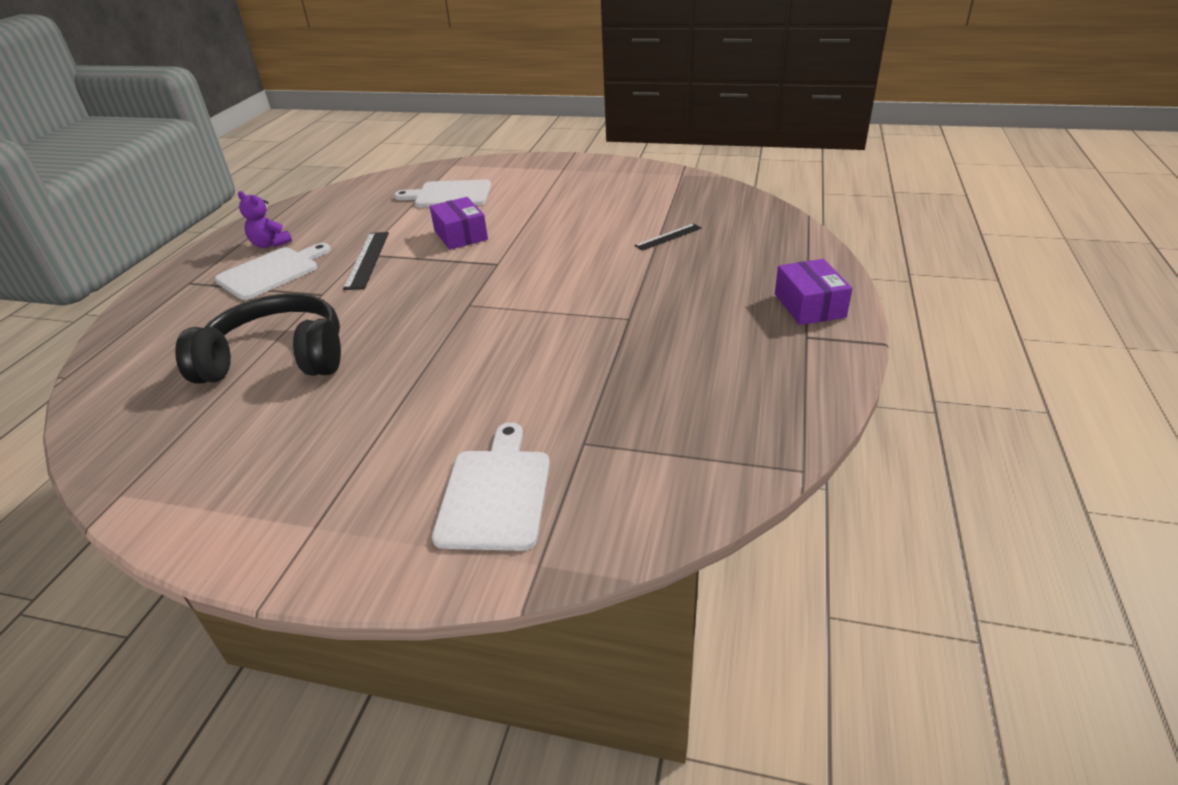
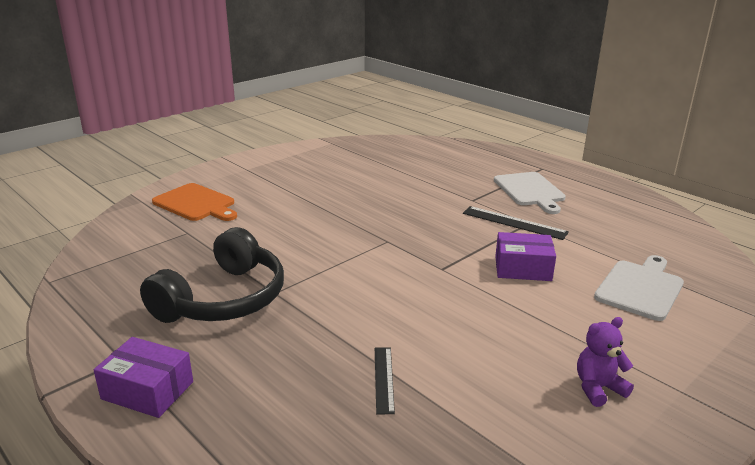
camera: 120 degrees right, 10 degrees down
black headphones [175,293,341,384] -> black headphones moved to [140,227,284,323]
purple teddy bear [238,191,292,248] -> purple teddy bear moved to [577,317,634,407]
white cutting board [432,422,550,551] -> orange cutting board [152,183,237,221]

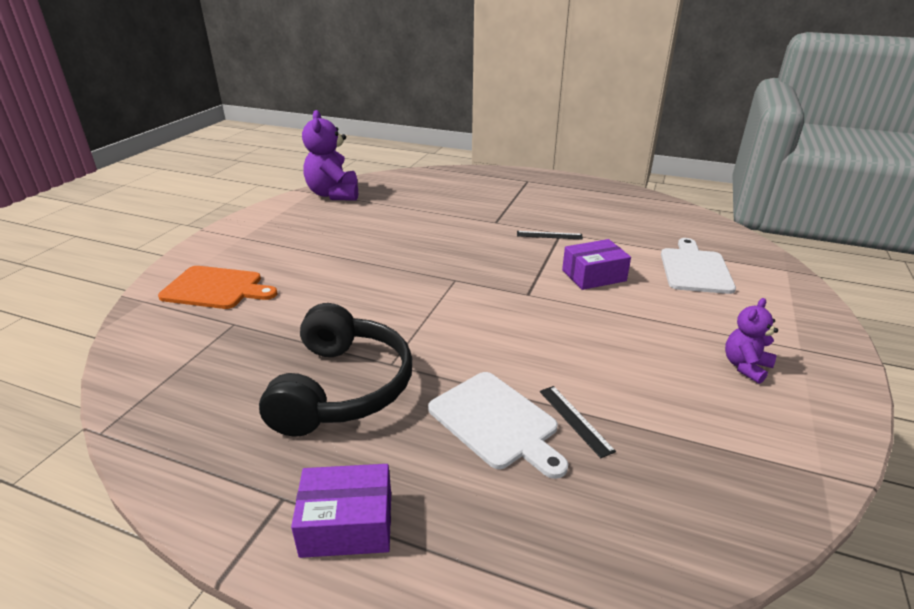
camera: 25 degrees left, 5 degrees up
black ruler [463,206,569,240] -> black ruler [517,231,583,240], size x0.64
white cutting board [494,172,566,214] -> white cutting board moved to [428,372,568,479]
none -> purple teddy bear [302,110,358,201]

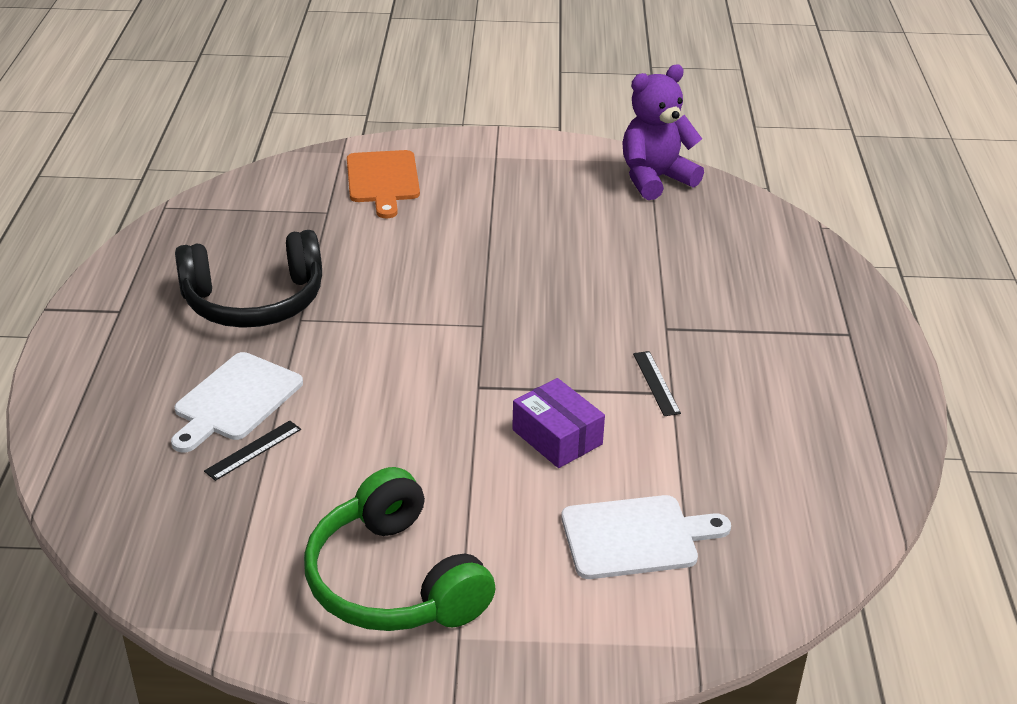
camera: 70 degrees right, 5 degrees up
purple box [291,464,391,558] -> none
purple teddy bear [725,298,778,384] -> green headphones [304,467,496,631]

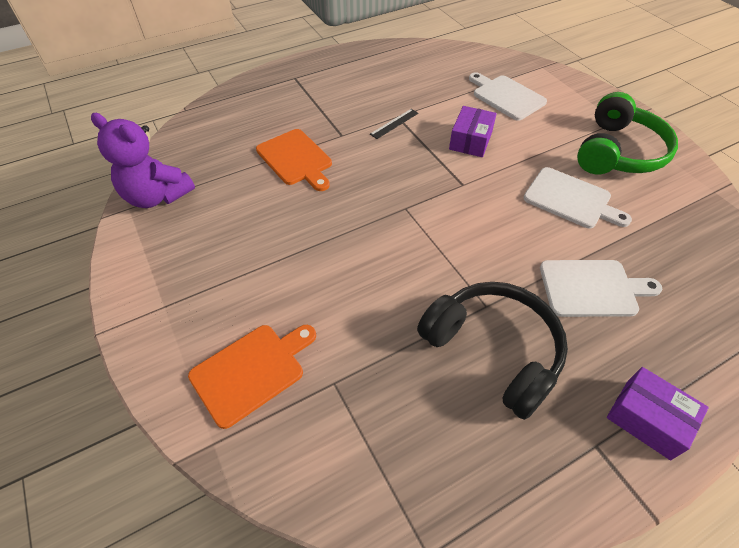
camera: 120 degrees left, 15 degrees up
black ruler [204,420,301,481] -> none
none -> orange cutting board [256,129,332,191]
none -> white cutting board [523,167,632,228]
none -> purple box [607,367,709,460]

